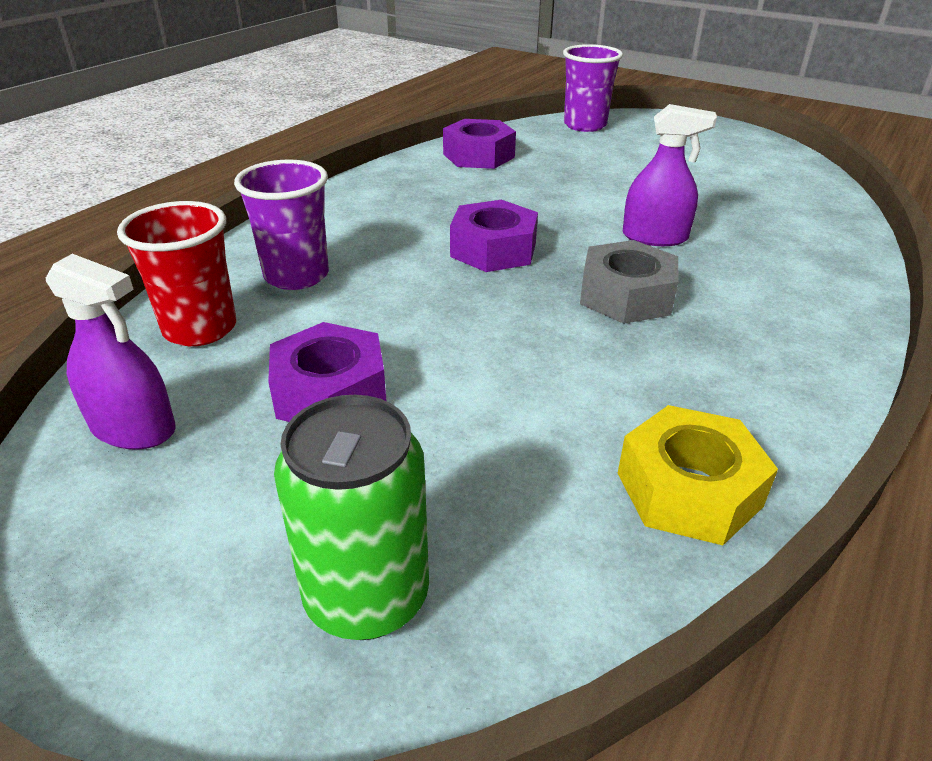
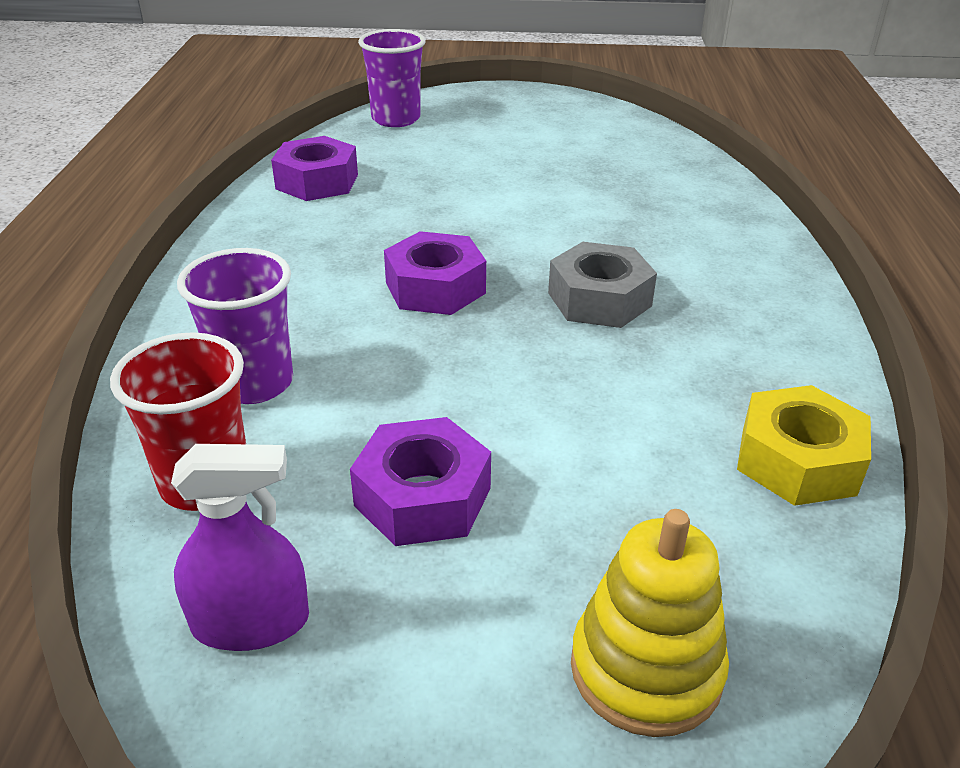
camera: 30 degrees left, 0 degrees up
green can [274,395,429,640] -> yellow stacking toy [571,509,729,737]
purple spray bottle [623,104,717,246] -> none

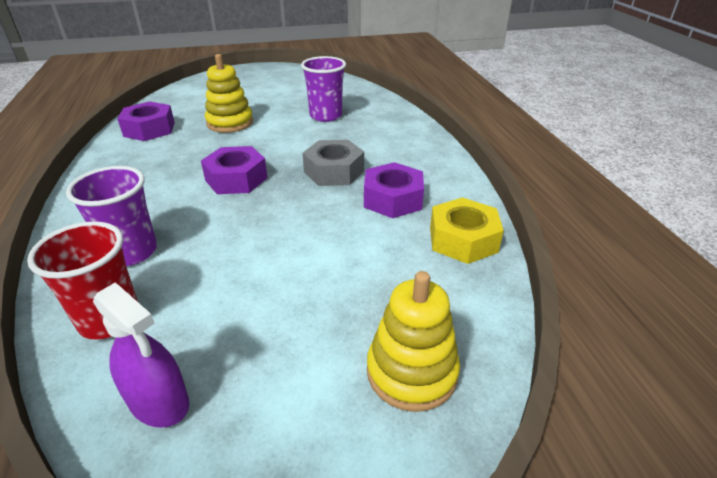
camera: 15 degrees left, 0 degrees up
purple spray bottle [171,444,309,651] -> purple spray bottle turned 60 degrees clockwise [93,282,189,428]
purple nut [350,417,491,546] -> purple nut moved to [364,162,424,218]
purple cup [358,29,426,127] -> purple cup moved to [301,56,346,122]
none -> yellow stacking toy [205,54,253,133]

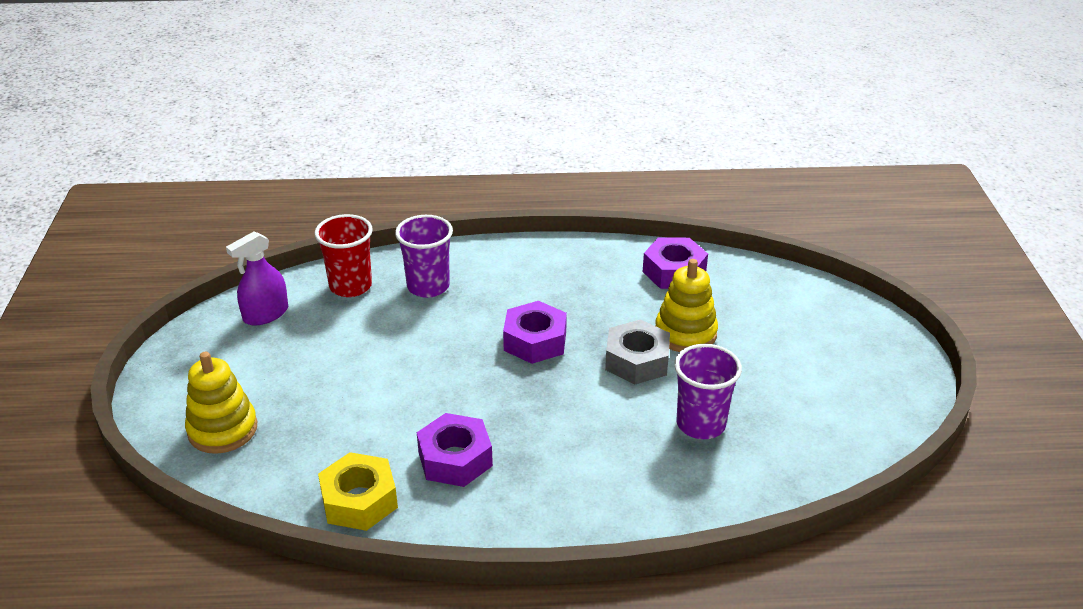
camera: 100 degrees right, 0 degrees up
grey nut [302,140,364,186] -> grey nut moved to [605,320,670,384]

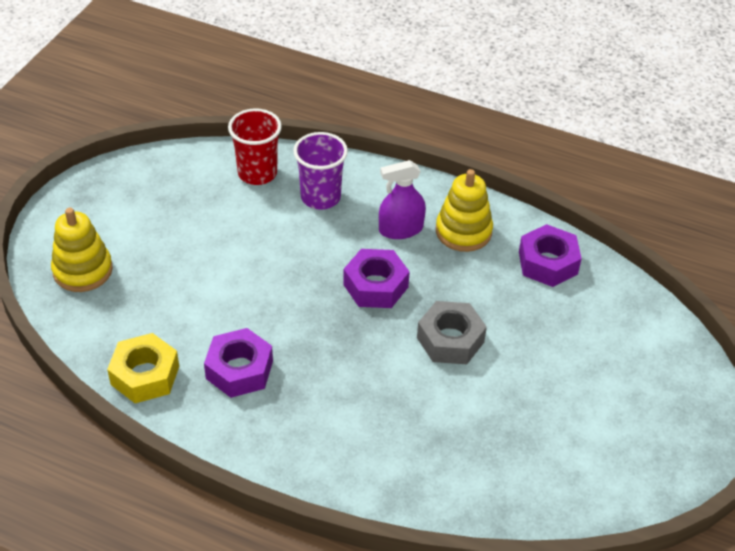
camera: 25 degrees right, 10 degrees up
purple spray bottle [226,231,288,326] -> purple spray bottle moved to [379,160,426,239]
yellow stacking toy [655,259,718,352] -> yellow stacking toy moved to [436,169,493,252]
purple cup [674,344,742,439] -> none

